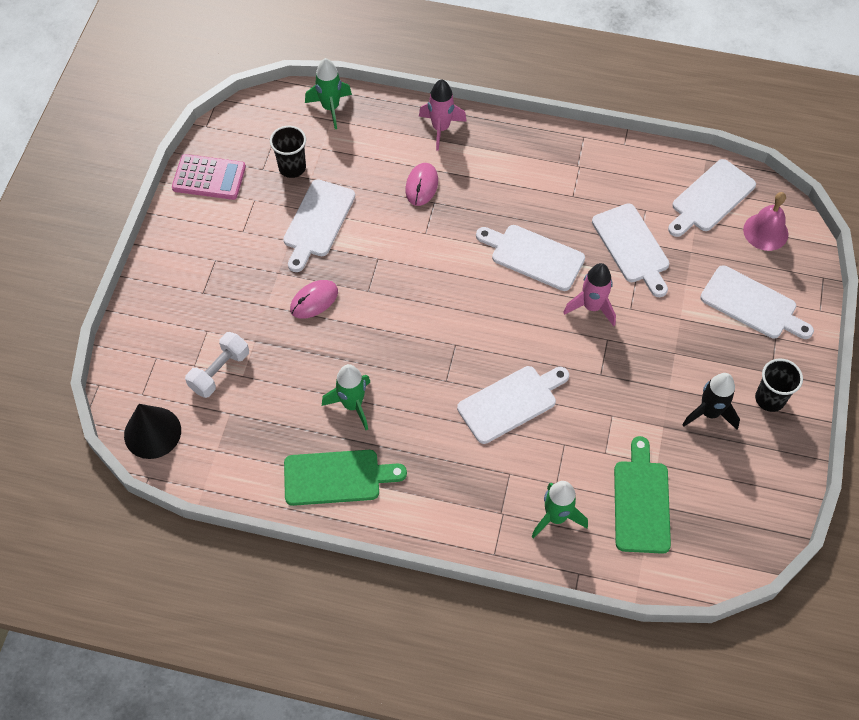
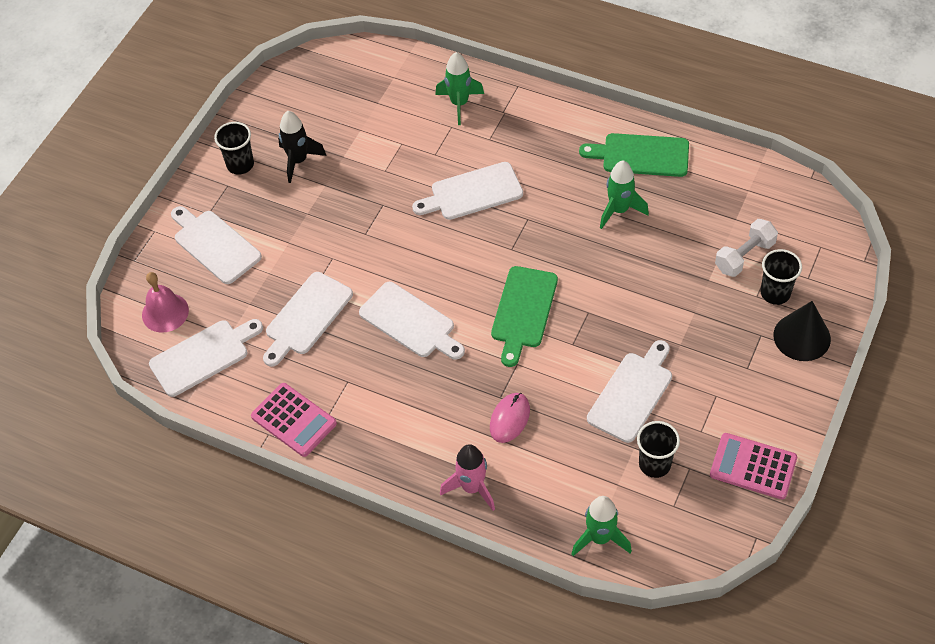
camera: 165 degrees left, 5 degrees down
black cone [124,404,181,459] -> black cone moved to [774,301,831,361]
pink mouse [290,280,338,319] -> none
pink rocket [563,263,616,327] -> none
white cutting board [592,203,669,297] -> white cutting board turned 135 degrees counterclockwise [263,272,353,367]
green cutting board [614,436,671,554] -> green cutting board moved to [491,266,558,367]
none -> pink calculator [251,383,337,457]
none -> black cup [761,249,802,305]

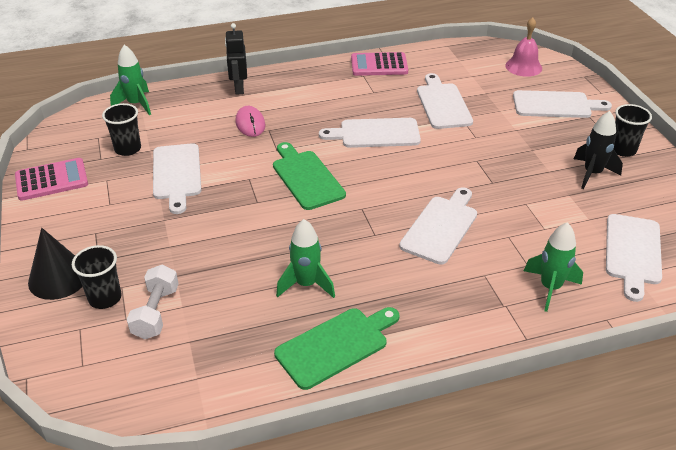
camera: 135 degrees right, 15 degrees down
white cutting board [149,319,263,397] -> white cutting board moved to [606,214,662,302]
pink rocket [440,444,495,511] -> black robot [225,23,247,95]

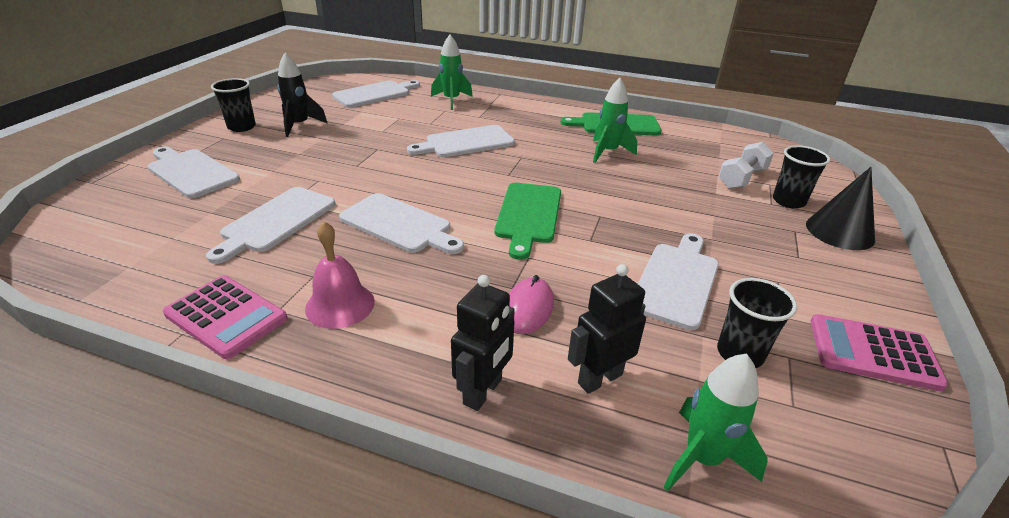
camera: 145 degrees left, 5 degrees down
pink bell [505,17,542,77] -> pink bell moved to [305,221,375,329]
none -> black robot [568,264,646,394]

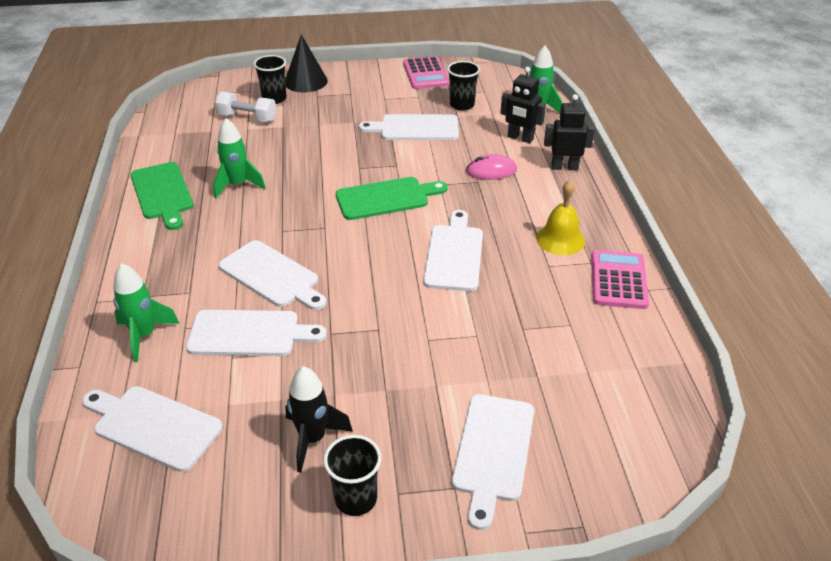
camera: 115 degrees left, 5 degrees up
white cutting board [206,187,335,264] -> white cutting board moved to [186,310,327,356]
pink bell [305,221,375,329] -> yellow bell [536,180,585,255]

